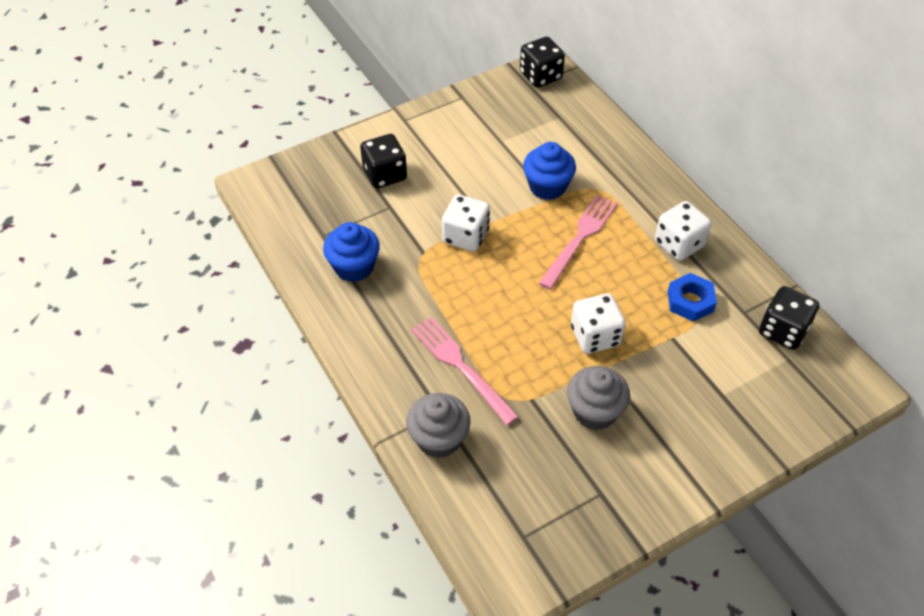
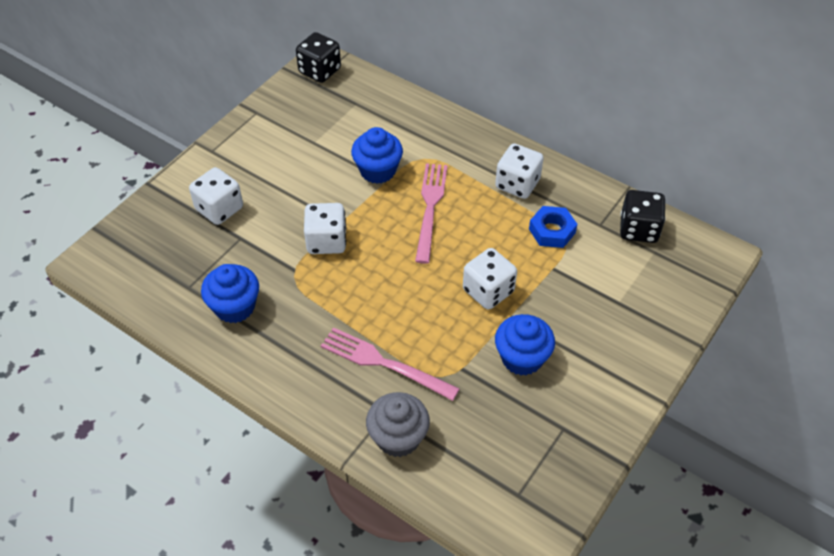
camera: 25 degrees left, 0 degrees up
black dice [360,134,407,188] -> white dice [189,167,243,225]
grey cupcake [567,366,630,430] -> blue cupcake [495,314,555,376]

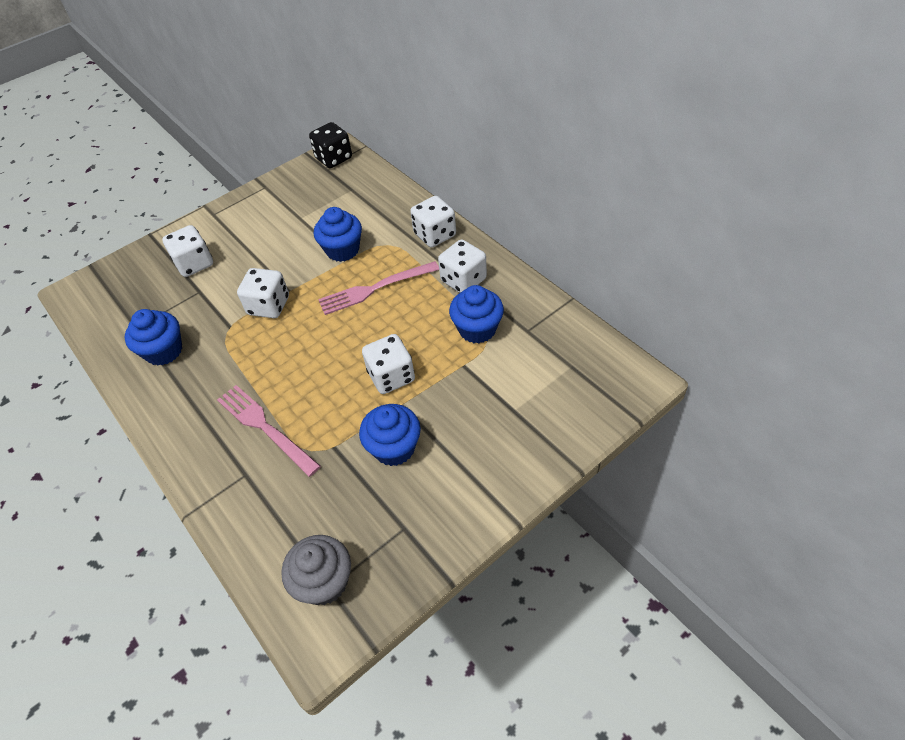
camera: 20 degrees right, 0 degrees up
grey cupcake [366,392,430,457] -> grey cupcake moved to [281,535,351,605]
pink fork [415,163,447,264] -> pink fork turned 135 degrees counterclockwise [318,261,439,315]
blue nut [529,206,577,248] -> blue cupcake [449,285,504,344]
black dice [620,190,666,243] -> none
none -> white dice [410,196,456,248]

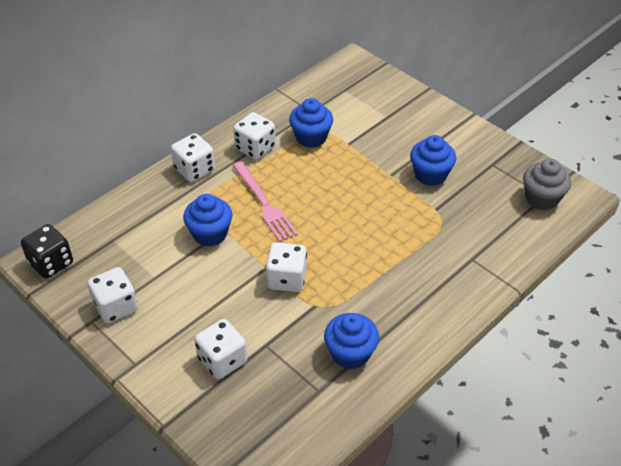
camera: 100 degrees left, 5 degrees down
pink fork [217,385,321,477] -> none
white dice [362,334,415,394] -> white dice moved to [87,267,138,323]

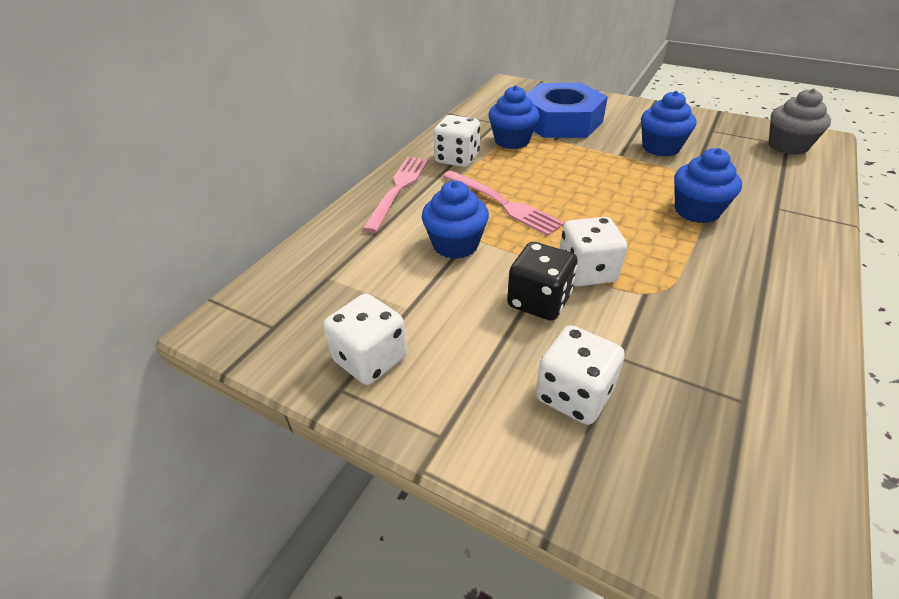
camera: 15 degrees left, 5 degrees down
black dice [21,224,73,279] -> black dice moved to [507,242,578,321]
white dice [171,133,215,182] -> pink fork [362,157,429,233]
blue cupcake [324,313,379,370] -> blue cupcake moved to [674,148,742,223]
none -> blue nut [526,83,608,138]

